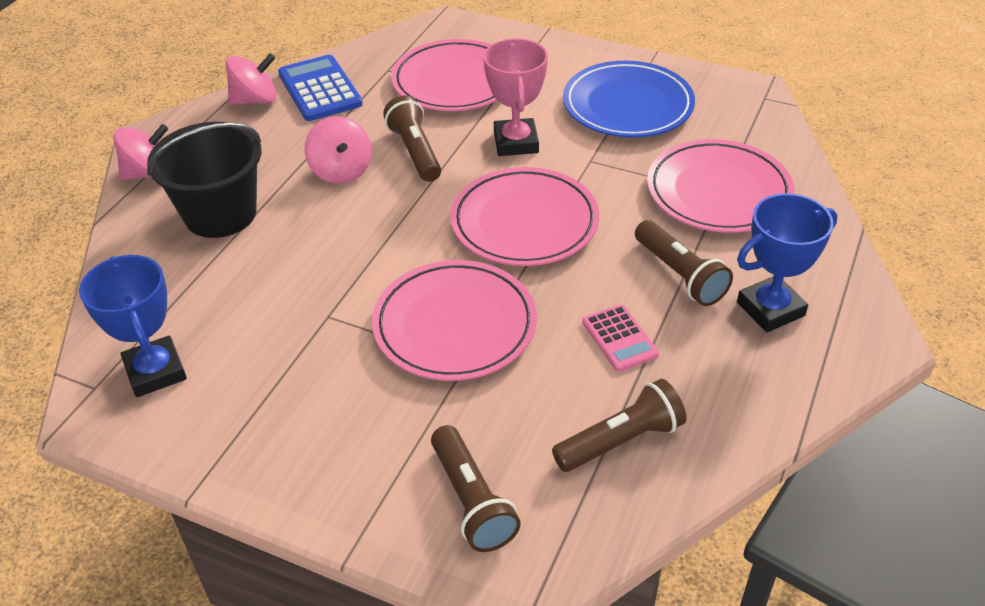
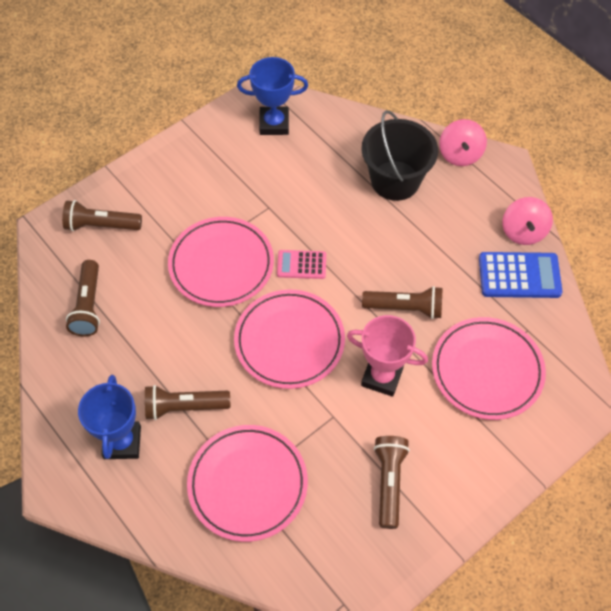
camera: 115 degrees right, 15 degrees up
pink spinning top [304,116,372,184] -> none
blue plate [563,61,695,138] -> brown flashlight [373,436,410,529]
pink calculator [582,304,659,372] -> pink calculator moved to [277,250,326,279]

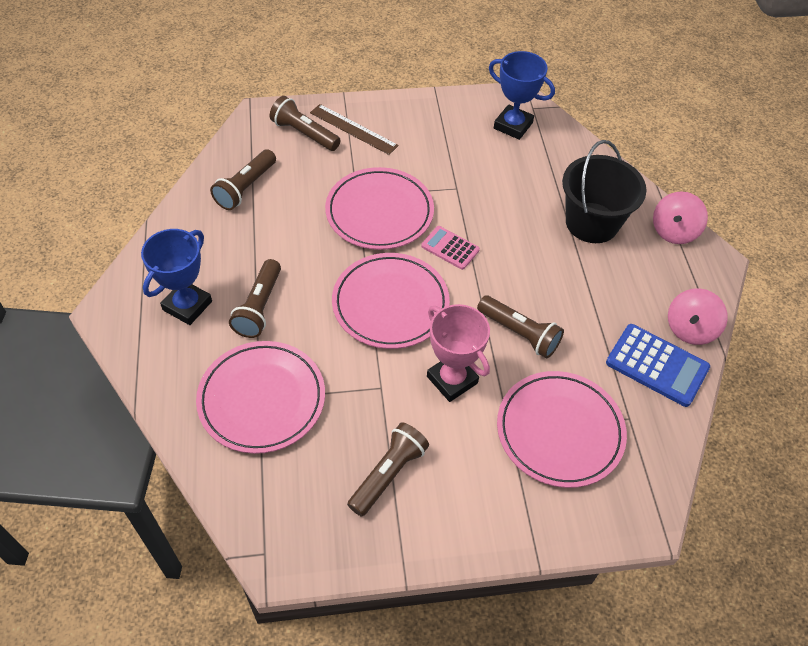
camera: 30 degrees right, 5 degrees down
brown flashlight [145,385,230,420] -> brown flashlight turned 105 degrees counterclockwise [229,259,281,338]
none -> brown ruler [310,104,399,155]

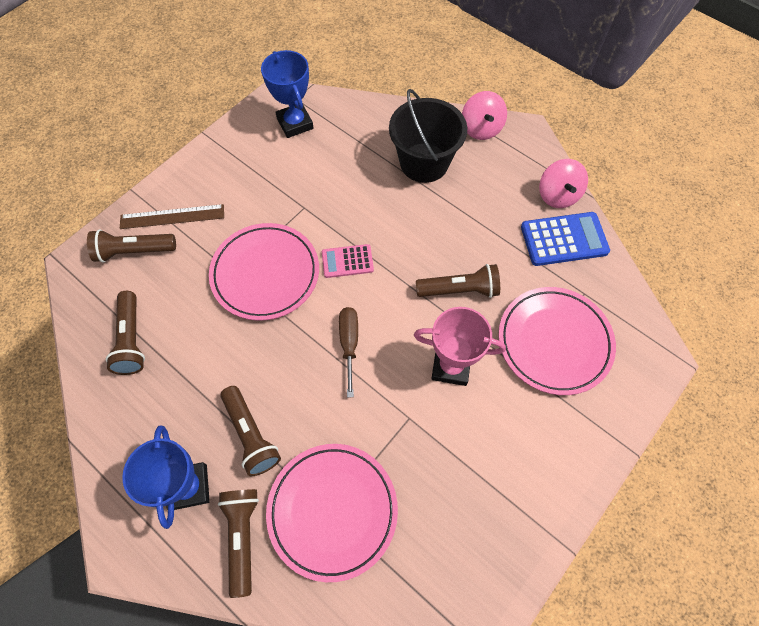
camera: 40 degrees left, 10 degrees up
pink plate [332,253,450,349] -> brown screwdriver [339,307,358,398]
brown flashlight [347,422,429,517] -> brown flashlight moved to [218,489,259,598]
blue trophy [489,51,555,140] -> blue trophy turned 75 degrees clockwise [261,50,314,138]

